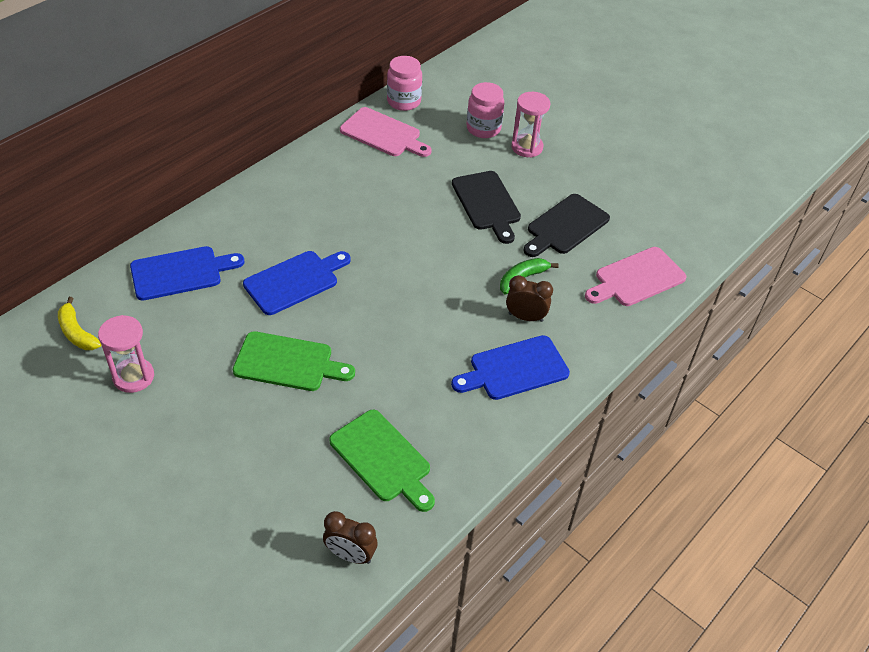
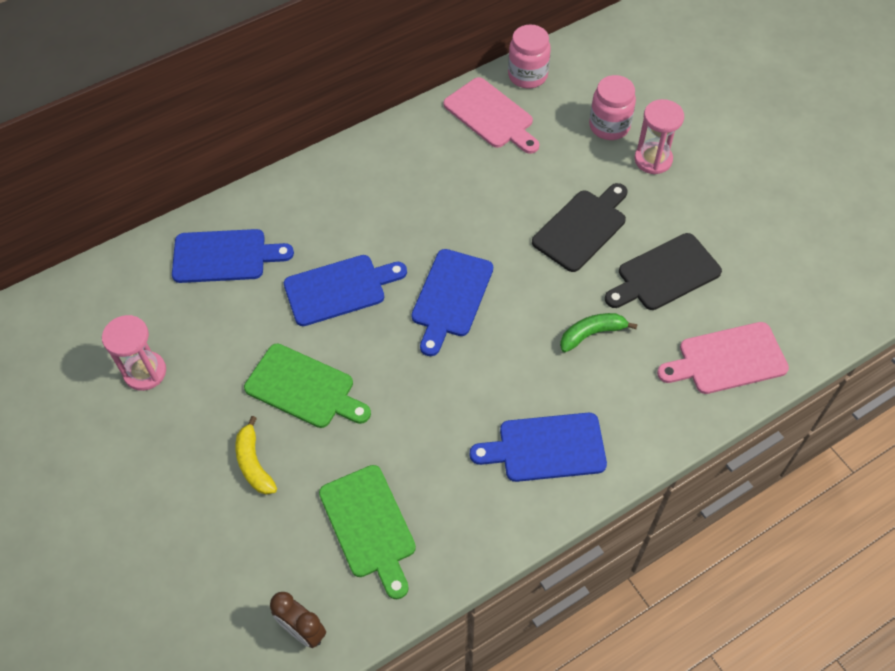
camera: 20 degrees right, 10 degrees up
yellow banana [58,297,101,350] -> yellow banana moved to [236,416,277,495]
black cutting board [452,171,521,244] -> black cutting board turned 135 degrees counterclockwise [532,183,627,272]
brown clock [506,275,553,322] -> none
none -> blue cutting board [411,249,493,356]

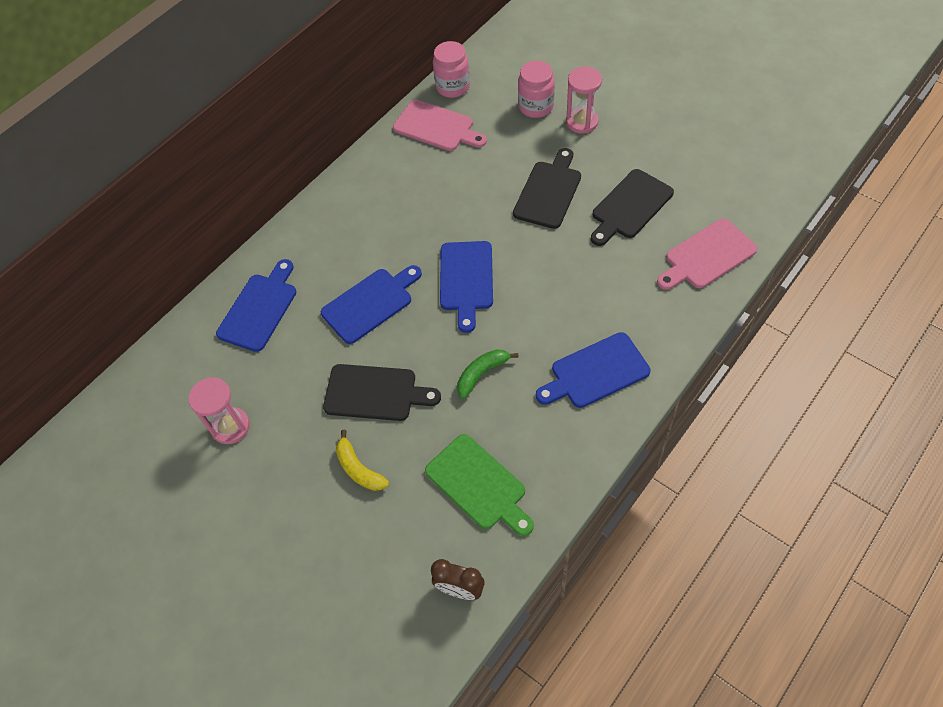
camera: 15 degrees left, 0 degrees up
blue cutting board [172,229,294,283] -> blue cutting board turned 45 degrees counterclockwise [216,259,297,352]
green cutting board [244,344,371,428] -> black cutting board [323,364,441,421]
green banana [560,313,638,352] -> green banana moved to [457,349,519,399]

